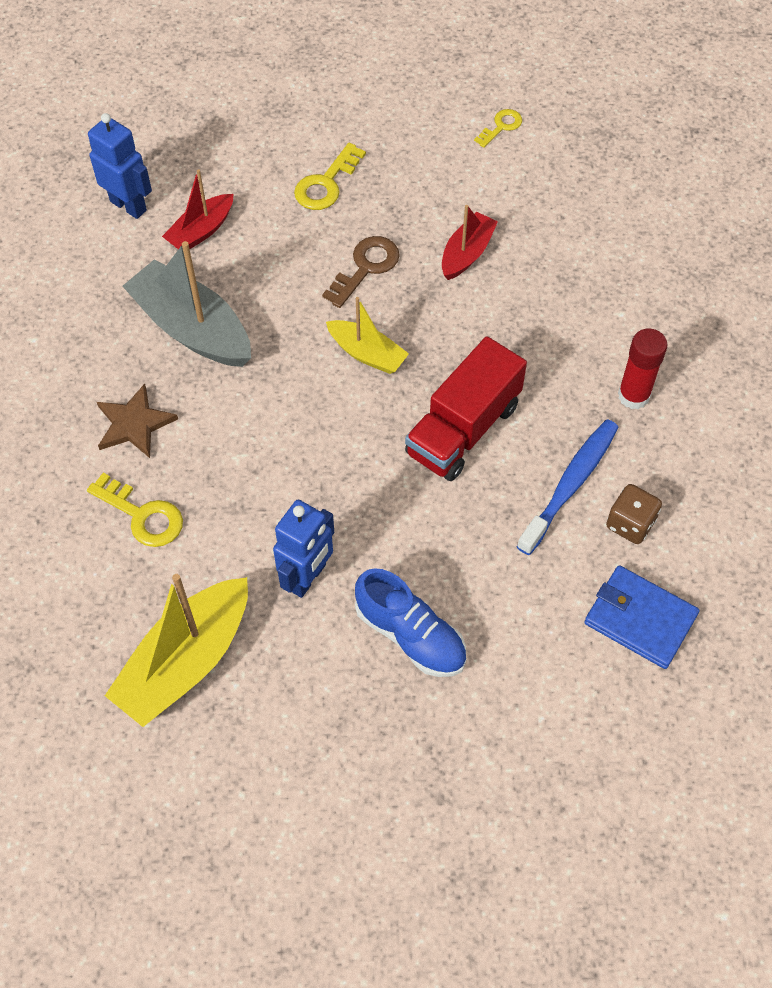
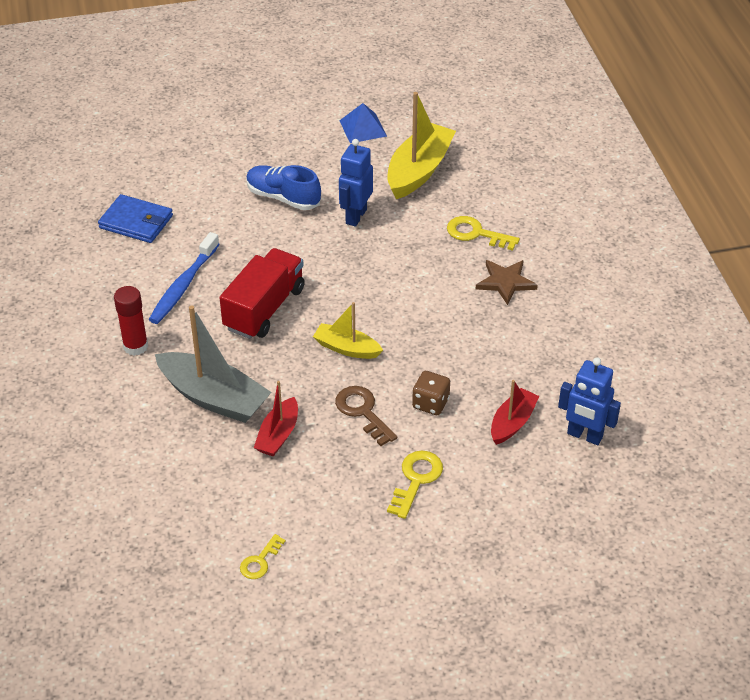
camera: 170 degrees right, 15 degrees down
grey boat [122,241,251,367] -> grey boat moved to [155,305,272,423]
brown key [322,236,400,308] -> brown key turned 120 degrees clockwise [335,386,397,446]
brown dice [606,484,662,544] -> brown dice moved to [412,371,450,415]
none -> blue pyramid [339,103,387,143]

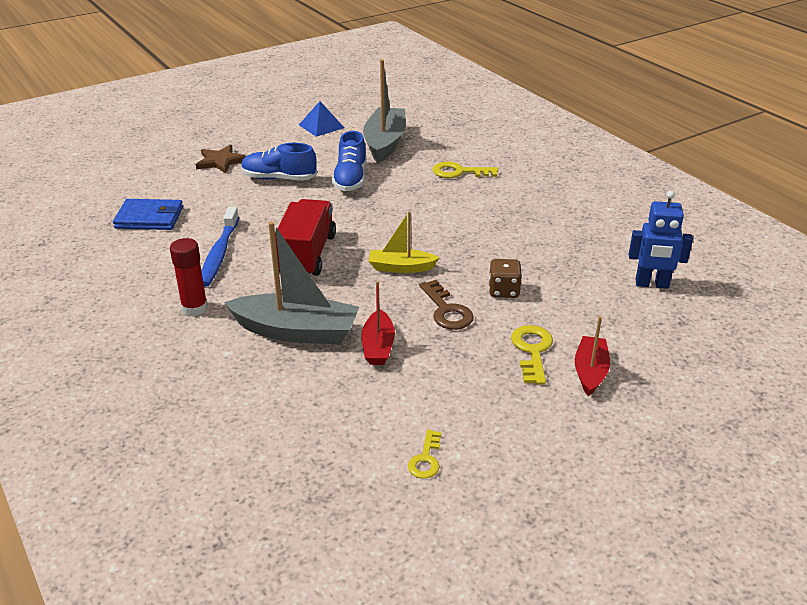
camera: 20 degrees left, 10 degrees down
brown key [335,386,397,446] -> brown key turned 150 degrees counterclockwise [419,280,474,330]
blue robot [339,139,373,227] -> blue shoe [332,131,367,191]
yellow boat [387,92,456,199] -> grey boat [363,59,406,163]
brown star [476,260,538,305] -> brown star moved to [196,145,246,174]
red boat [491,380,539,445] -> red boat moved to [575,316,610,396]

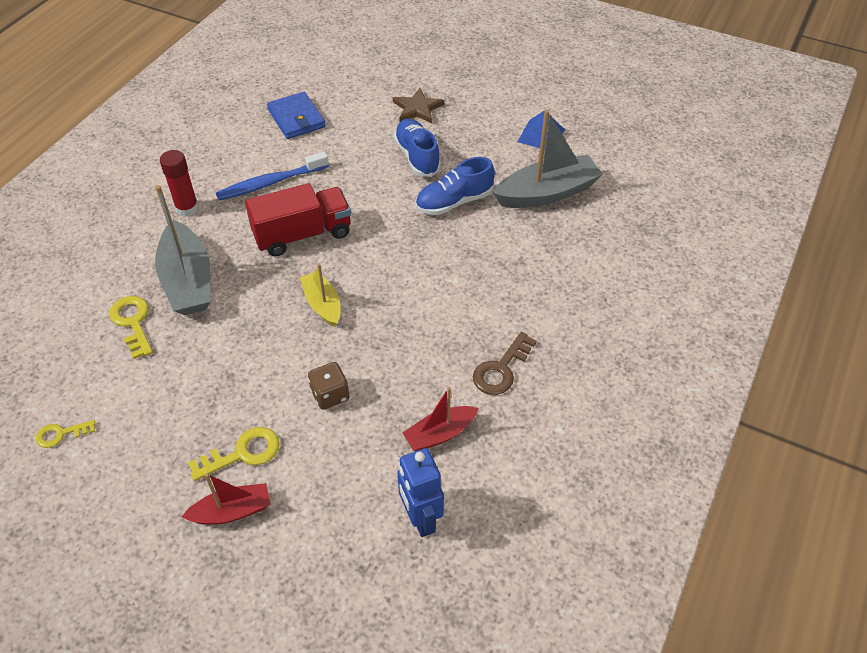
camera: 60 degrees right, 15 degrees up
red boat [361,281,395,365] -> red boat moved to [403,387,479,451]
brown key [419,280,474,330] -> brown key moved to [473,332,537,395]
yellow key [432,162,498,178] -> yellow key moved to [109,296,153,359]

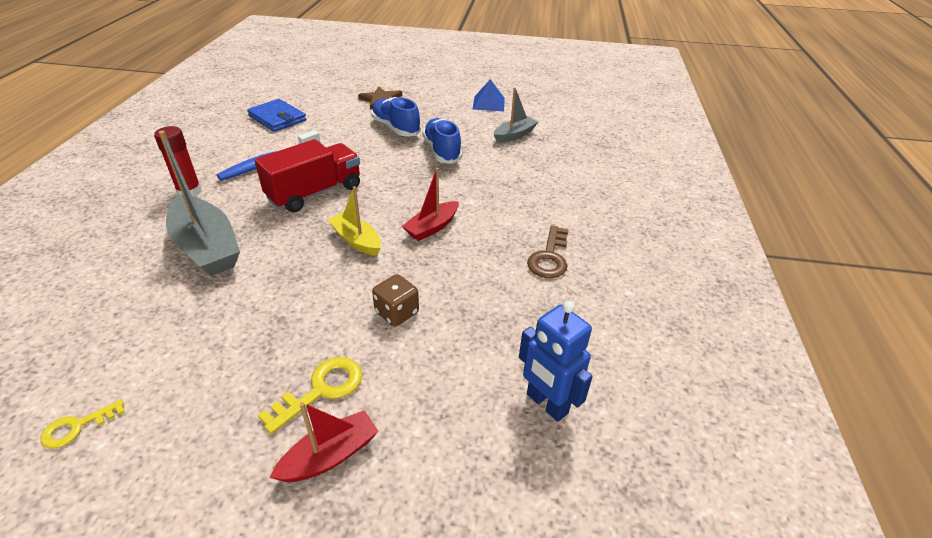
camera: 20 degrees left, 10 degrees down
yellow key [109,296,153,359] -> none
red boat [403,387,479,451] -> red boat moved to [402,168,459,241]
blue shoe [416,157,495,215] -> blue shoe turned 120 degrees clockwise [423,118,462,164]
grey boat [493,110,603,208] -> grey boat [494,87,538,143], size x0.57

